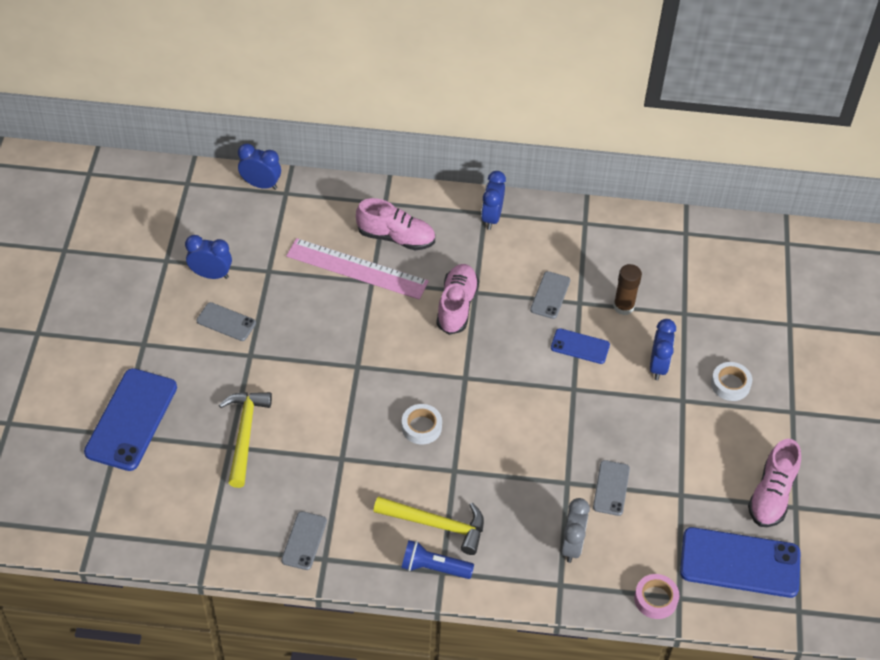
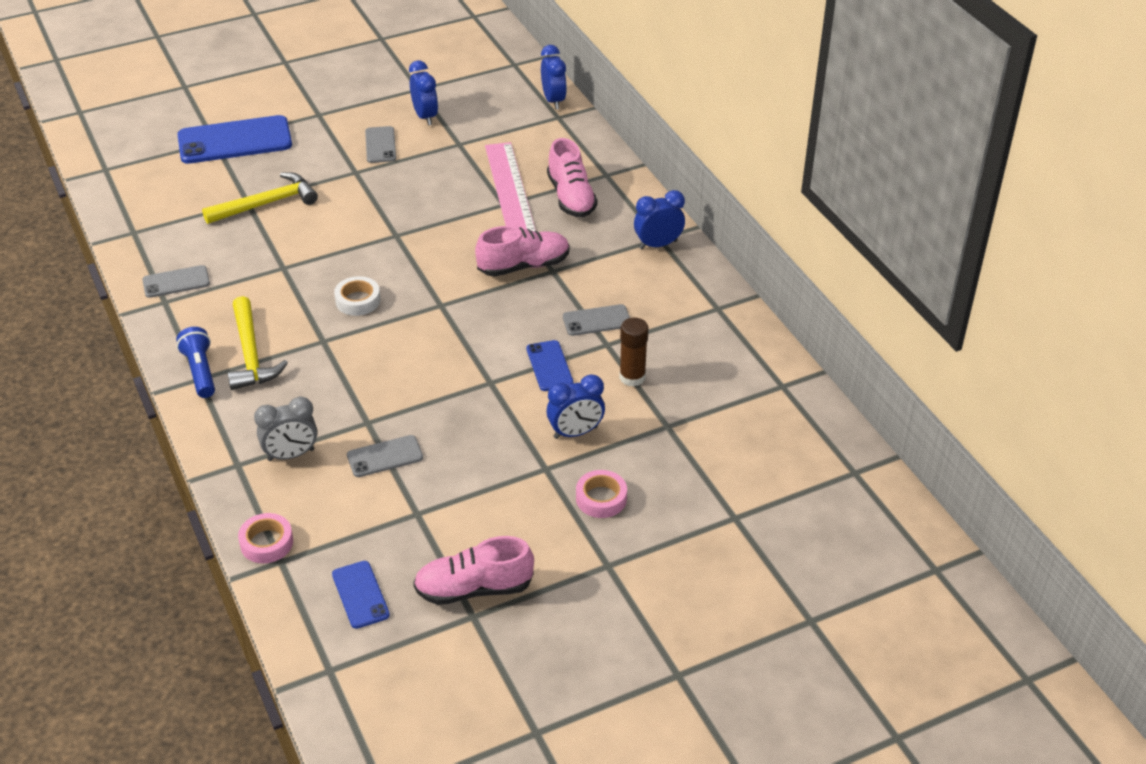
camera: 60 degrees right, 10 degrees down
blue phone [680,527,801,598] -> blue phone [332,561,390,629], size x0.52
white tape [711,362,752,401] -> pink tape [576,470,627,518]

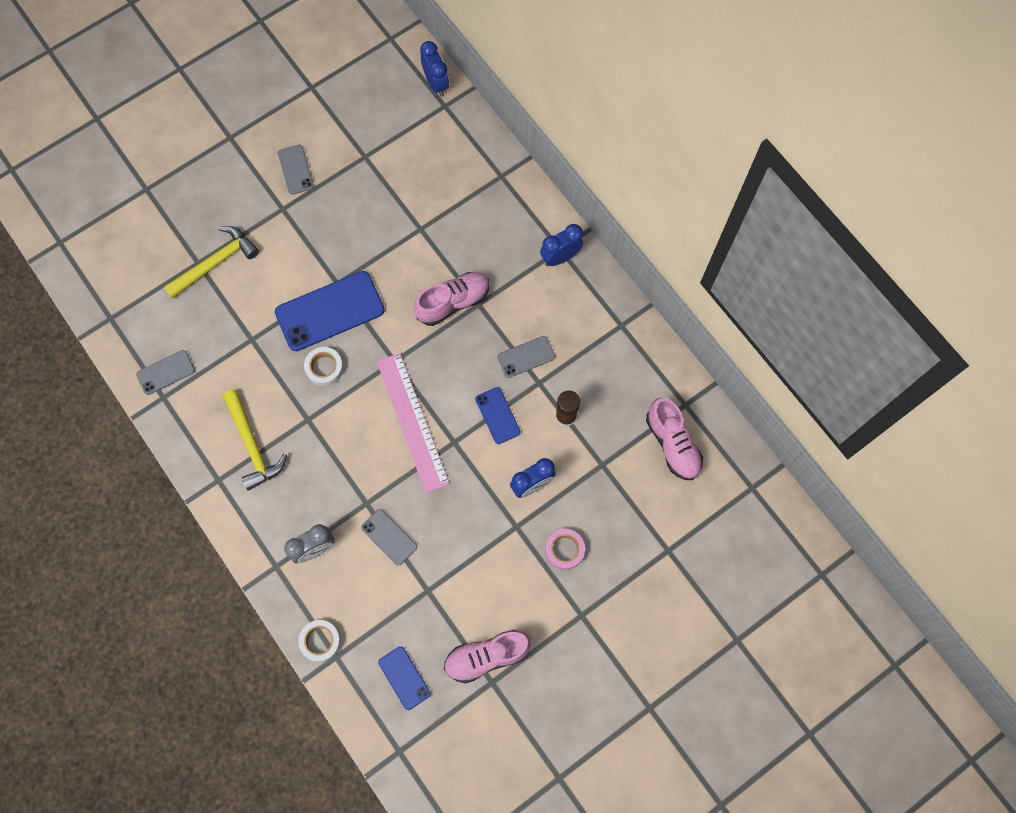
camera: 10 degrees left, 30 degrees up
blue flashlight [176,327,215,398] -> none
blue phone [178,115,292,164] -> blue phone moved to [275,271,385,351]
pink tape [238,513,293,563] -> white tape [298,620,341,662]
grey phone [347,435,423,477] -> grey phone turned 75 degrees clockwise [361,509,417,566]
blue clock [409,61,438,126] -> none
pink ruler [485,142,536,232] -> pink ruler moved to [377,353,450,493]
pink shoe [547,138,597,218] -> pink shoe moved to [646,398,703,480]

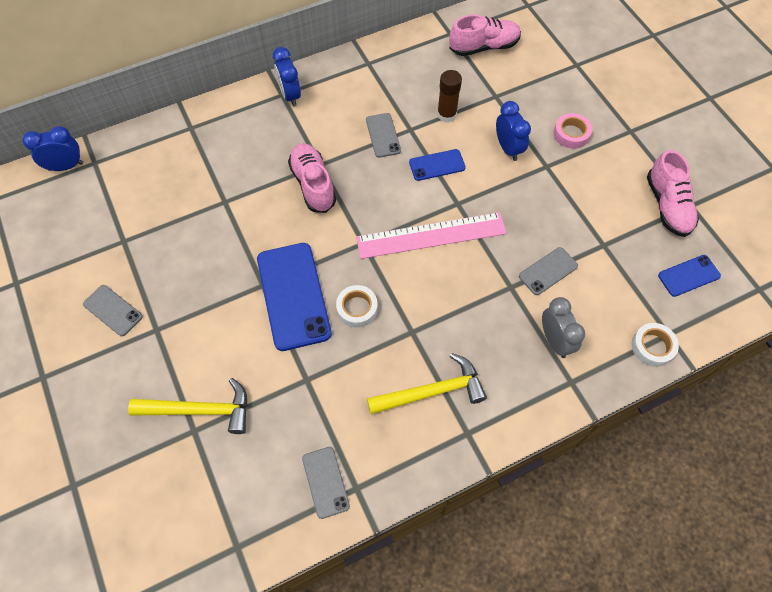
camera: 80 degrees left, 10 degrees down
yellow hammer [164,226,259,299] -> yellow hammer turned 120 degrees clockwise [128,378,248,434]
grey phone [278,145,314,195] -> grey phone turned 45 degrees clockwise [83,285,143,336]

